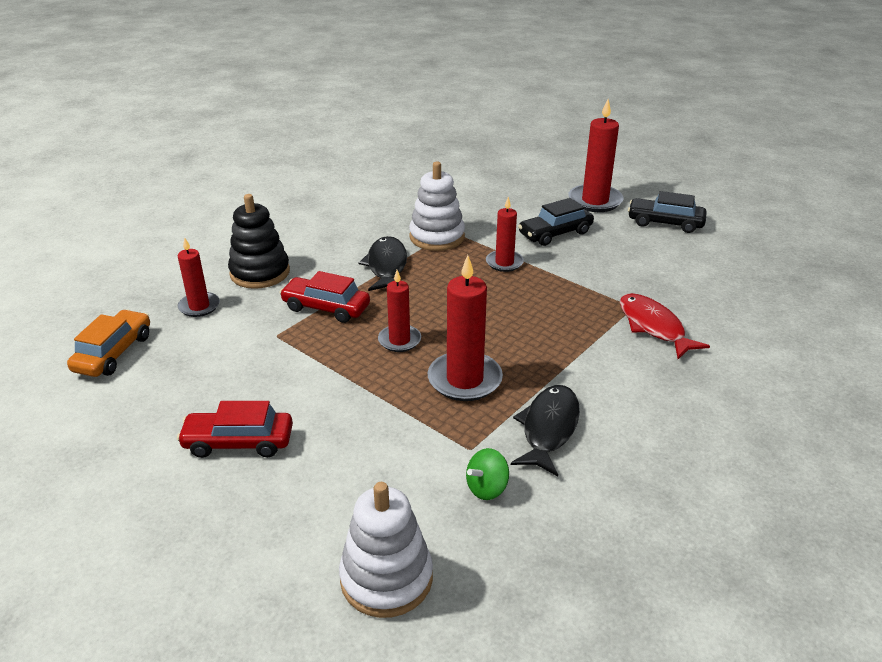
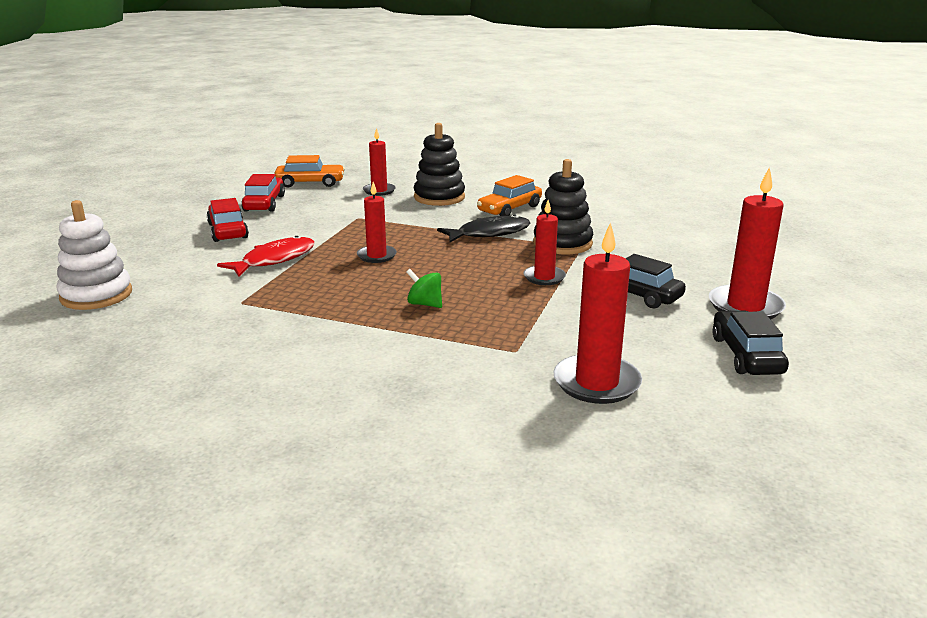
camera: 70 degrees right, 10 degrees down
red car [279,271,370,323] -> red car moved to [241,174,285,212]
white stacking toy [409,162,465,251] -> black stacking toy [533,159,593,254]
red candle [427,255,503,401] -> red candle moved to [553,222,642,404]
green spinning top [466,448,509,500] -> green spinning top moved to [406,269,442,308]
black fish [511,385,580,476] -> none
red fish [620,293,710,359] -> red fish moved to [217,236,315,277]
none -> orange car [477,175,542,216]

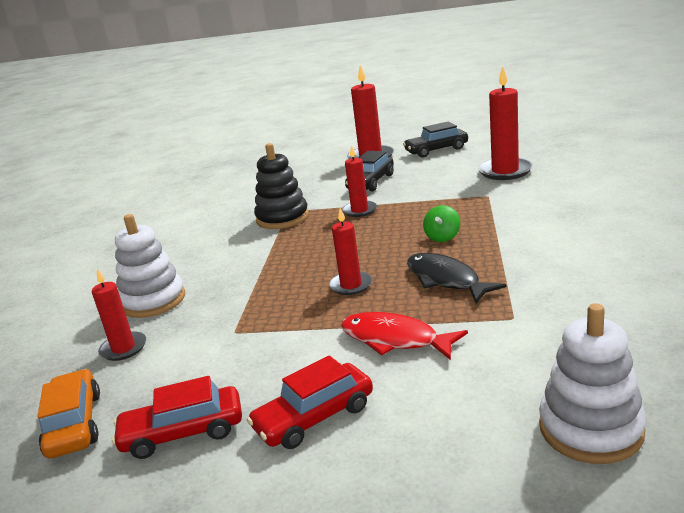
camera: 100 degrees left, 0 degrees up
black stacking toy [414,123,465,206] -> white stacking toy [115,214,185,318]
black fish [437,215,531,242] -> black fish moved to [407,253,507,303]
orange car [477,175,542,216] -> none

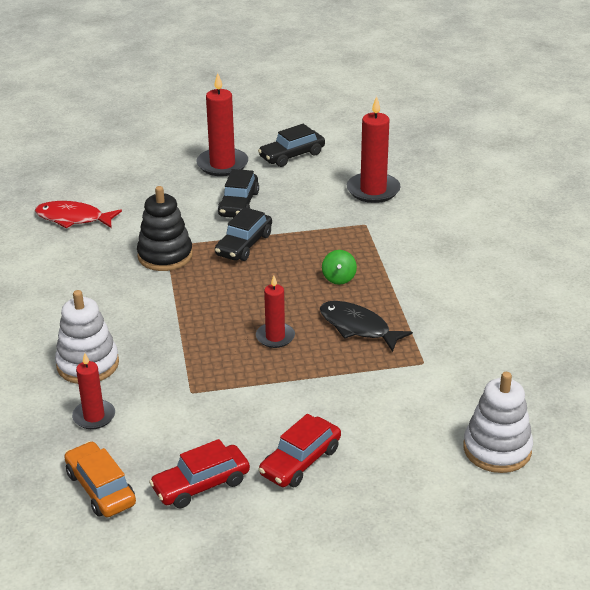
camera: 20 degrees left, 10 degrees up
red fish [341,312,468,360] -> red fish moved to [35,201,122,229]
red candle [342,145,377,217] -> black car [215,207,272,261]

